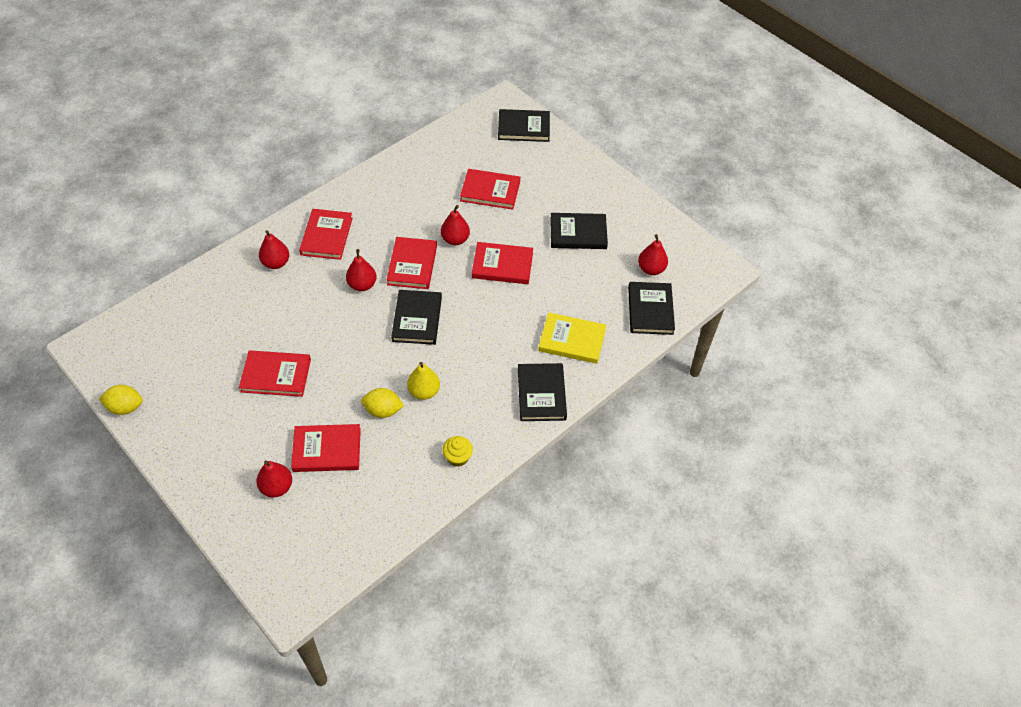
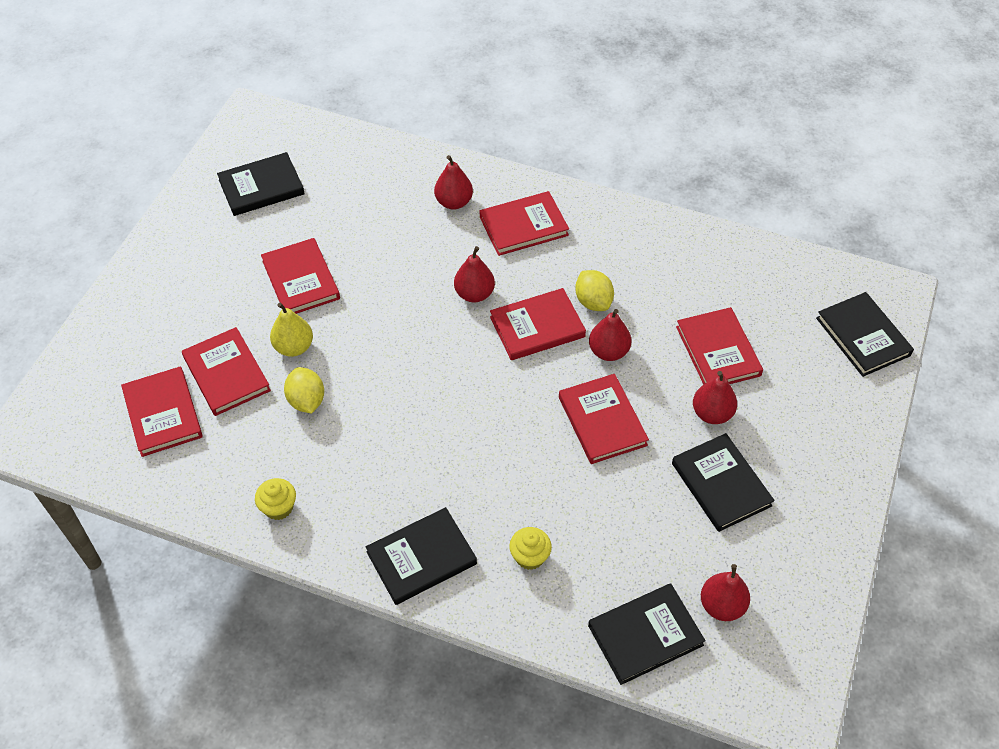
camera: 65 degrees right, 0 degrees up
yellow lemon [99,385,143,415] -> yellow lemon moved to [575,270,614,311]
red pear [256,461,292,498] -> red pear moved to [693,371,737,424]
black book [391,290,442,345] -> black book moved to [217,152,305,216]
yellow pear [407,362,440,400] -> yellow pear moved to [270,303,313,357]
yellow book [538,312,606,364] -> yellow cupcake [509,527,552,570]
none -> red book [121,367,203,457]

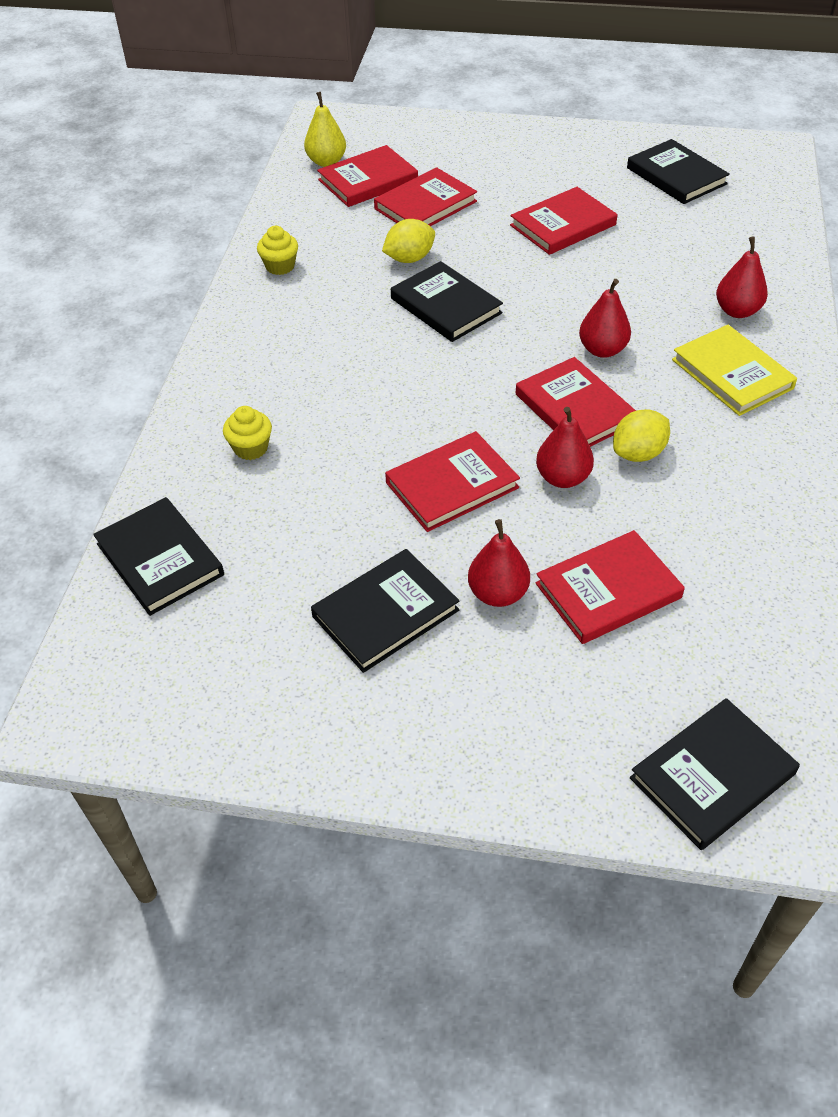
camera: 80 degrees right, 5 degrees down
yellow pear [270,303,313,357] -> yellow pear moved to [304,92,346,167]
black book [366,507,477,605] -> black book moved to [391,261,503,342]
red book [480,191,569,256] -> yellow book [672,325,797,416]
red pear [701,564,750,621] -> none

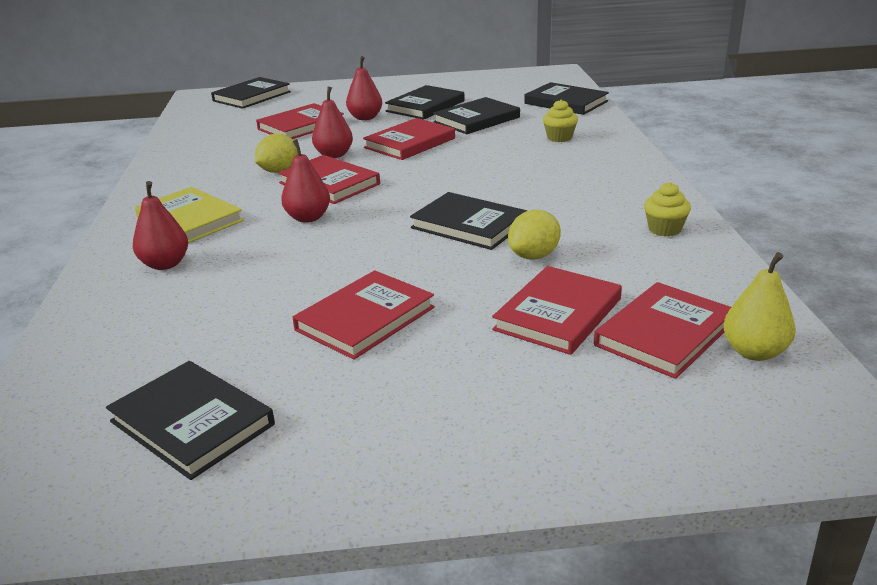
camera: 165 degrees right, 20 degrees down
none -> black book [433,97,520,134]

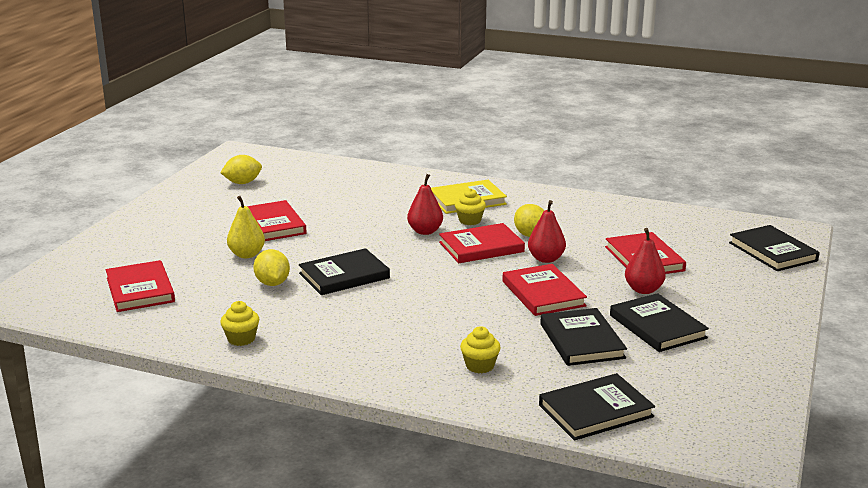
camera: 115 degrees right, 5 degrees down
black book [106,361,275,480] -> yellow lemon [220,155,262,184]
red pear [133,181,188,270] -> none
red book [492,266,622,355] -> none
yellow pear [723,252,796,361] -> yellow pear moved to [227,196,265,258]
none -> yellow cupcake [455,188,486,225]

